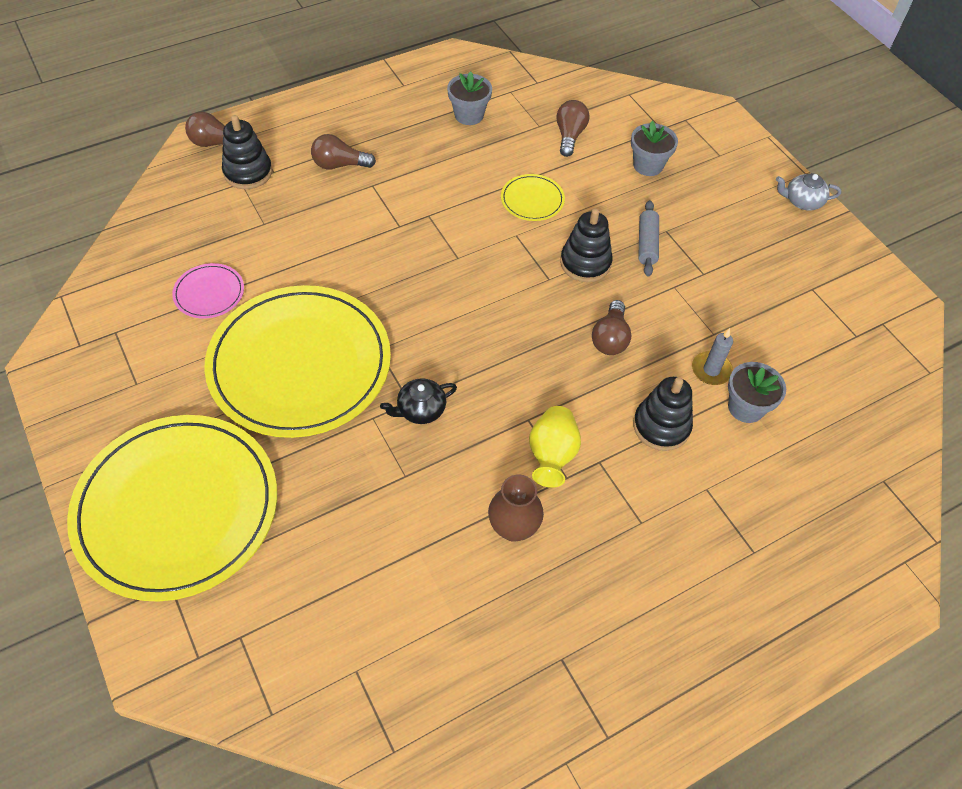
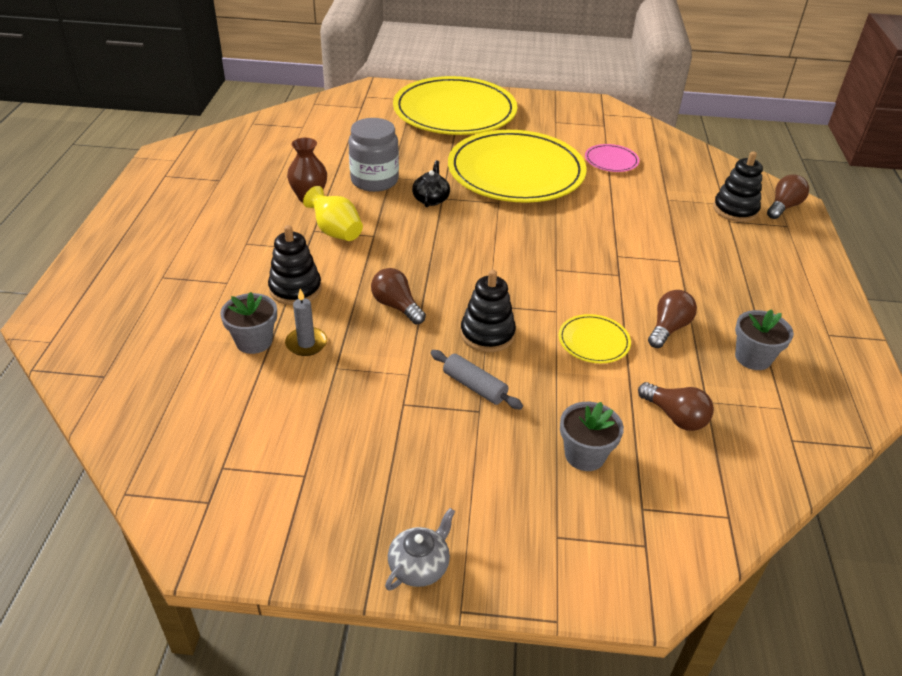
camera: 125 degrees right, 15 degrees down
brown light bulb [311,134,376,169] -> brown light bulb moved to [648,290,697,348]
none -> grey jar [349,118,399,192]

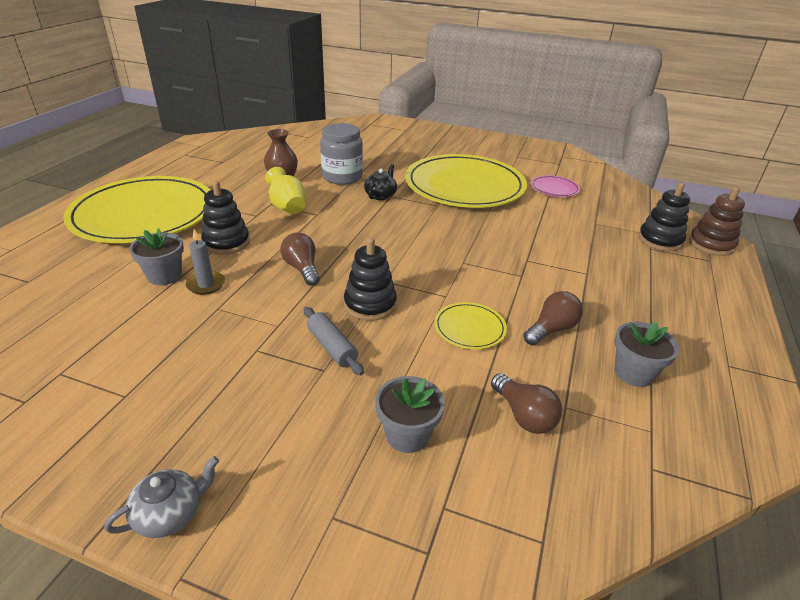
camera: 15 degrees right, 5 degrees down
yellow plate [393,76,517,135] -> yellow plate moved to [63,176,210,243]
brown light bulb [767,175,809,219] -> brown stacking toy [689,187,745,256]

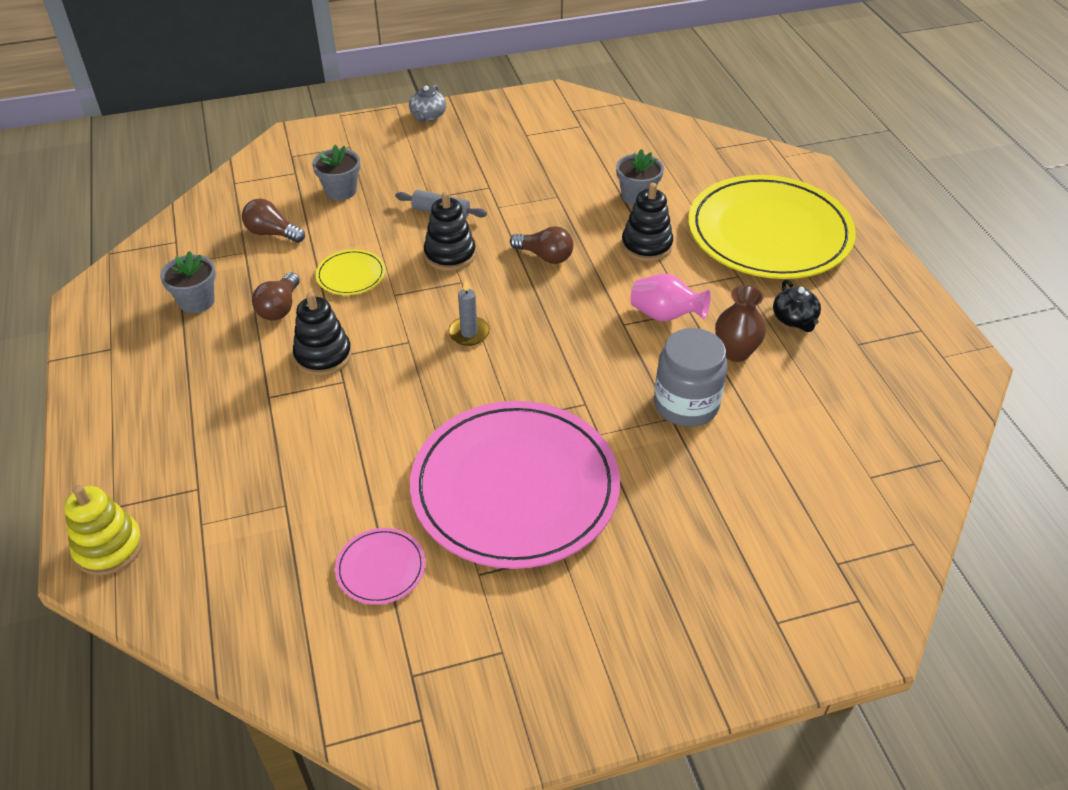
camera: 145 degrees right, 10 degrees up
grey candle [186,229,225,295] -> grey candle moved to [448,280,490,346]
yellow vase [265,167,305,214] -> pink vase [631,274,711,321]
black teapot [364,164,397,200] -> black teapot moved to [773,279,821,332]
yellow plate [405,154,527,208] -> pink plate [410,401,620,569]
black stacking toy [638,182,690,251] -> black stacking toy moved to [293,292,352,376]
brown stacking toy [689,187,745,256] -> yellow stacking toy [64,485,143,576]

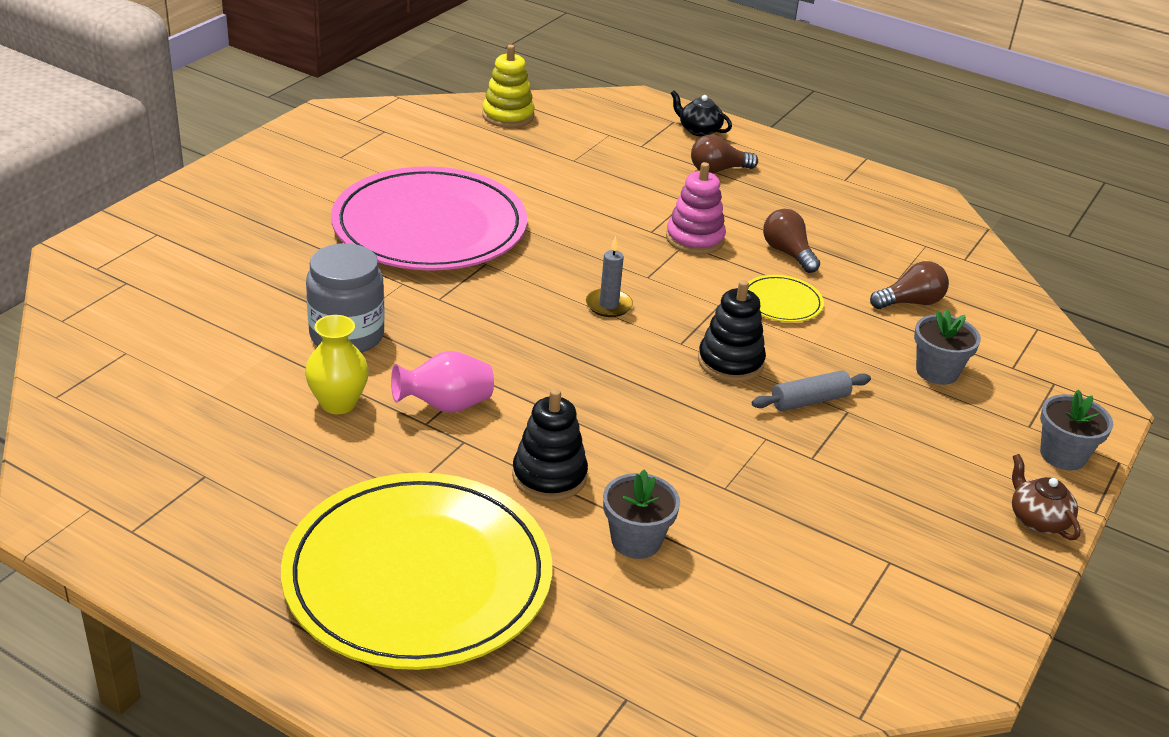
camera: 135 degrees right, 10 degrees down
yellow stacking toy [64,485,143,576] -> yellow stacking toy moved to [482,45,535,128]
grey flower pot [160,251,216,313] -> grey flower pot moved to [1040,389,1113,470]
black stacking toy [293,292,352,376] -> pink stacking toy [666,162,726,254]
pink plate [335,528,425,605] -> none
grey teapot [409,84,446,122] -> brown teapot [1012,454,1081,540]
brown light bulb [510,226,573,264] -> brown light bulb moved to [691,135,758,174]
brown vase [715,285,766,362] -> yellow vase [305,315,369,414]
black teapot [773,279,821,332] -> black teapot moved to [670,91,732,137]

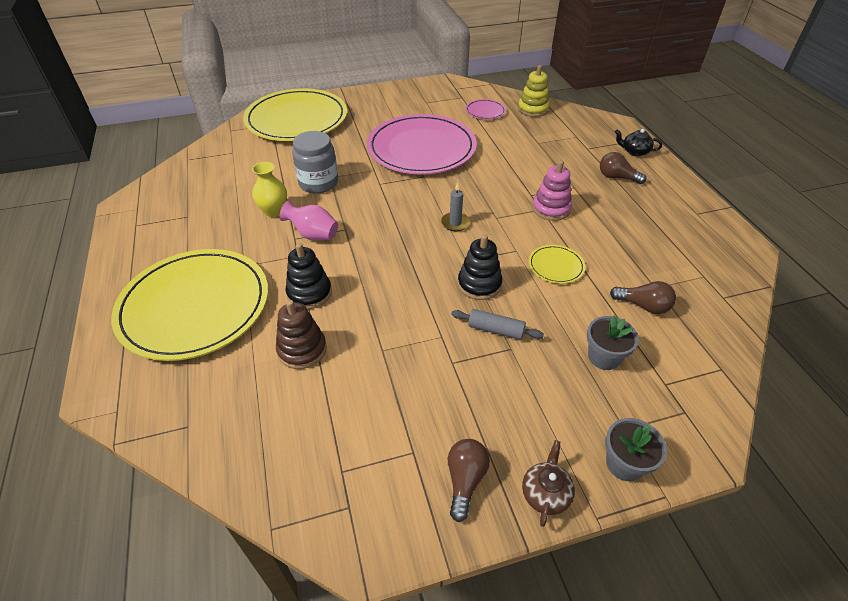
camera: 45 degrees right, 10 degrees up
grey flower pot [603,470,680,559] -> brown stacking toy [276,300,327,369]
black teapot [670,91,732,137] -> black teapot turned 60 degrees counterclockwise [615,129,662,156]
brown light bulb [763,209,820,273] -> brown light bulb moved to [448,439,490,522]
none -> yellow plate [243,88,347,141]
none -> pink plate [466,99,506,120]

